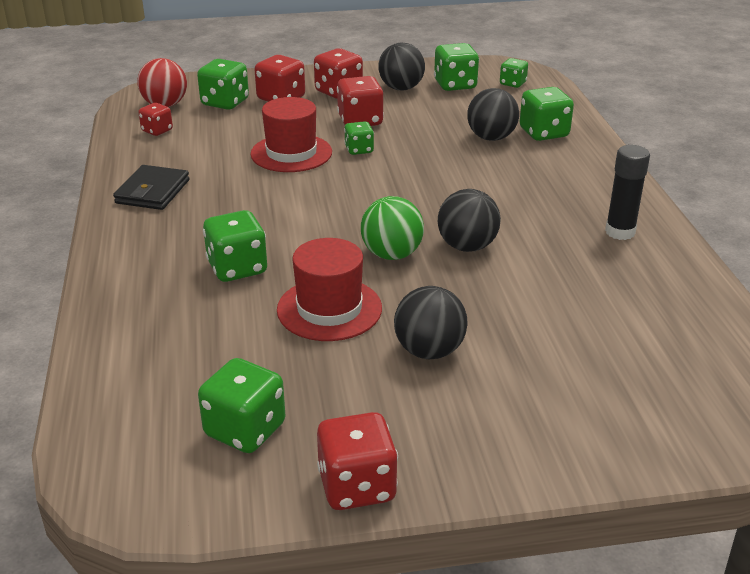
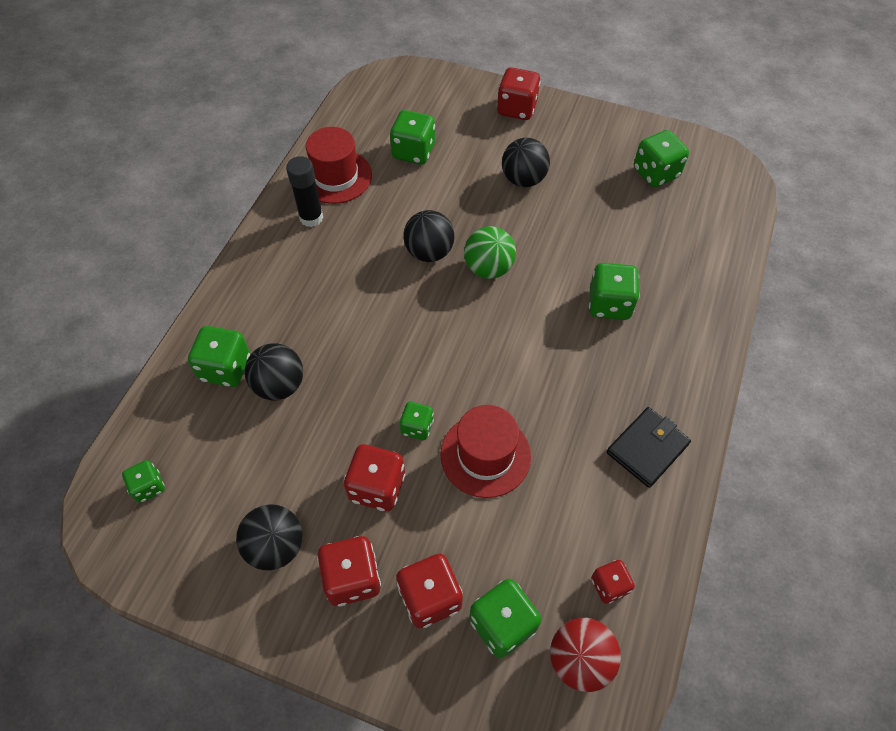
camera: 150 degrees left, 25 degrees up
red hat [277,238,382,341] -> red hat moved to [306,127,372,204]
red dice [317,412,398,510] -> red dice moved to [497,67,541,120]
green dice [434,43,479,91] -> green dice moved to [390,110,435,164]

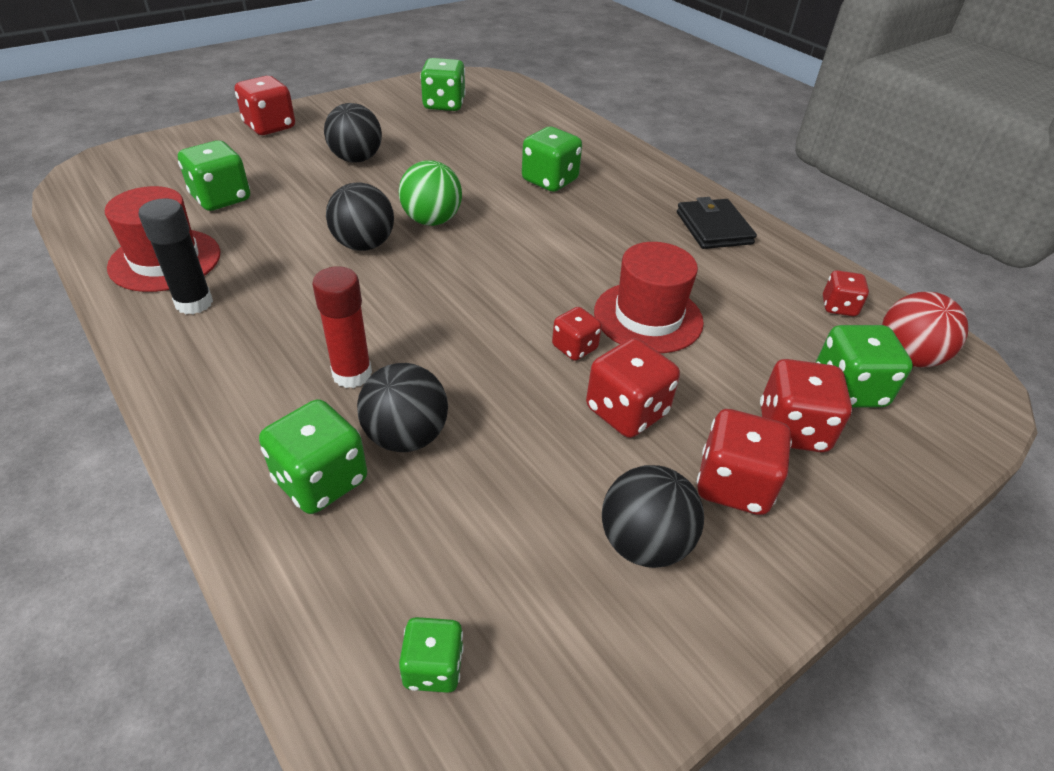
camera: 60 degrees left, 15 degrees down
green dice [400,402,434,440] -> red dice [552,307,602,361]
none -> red glue stick [312,266,372,388]

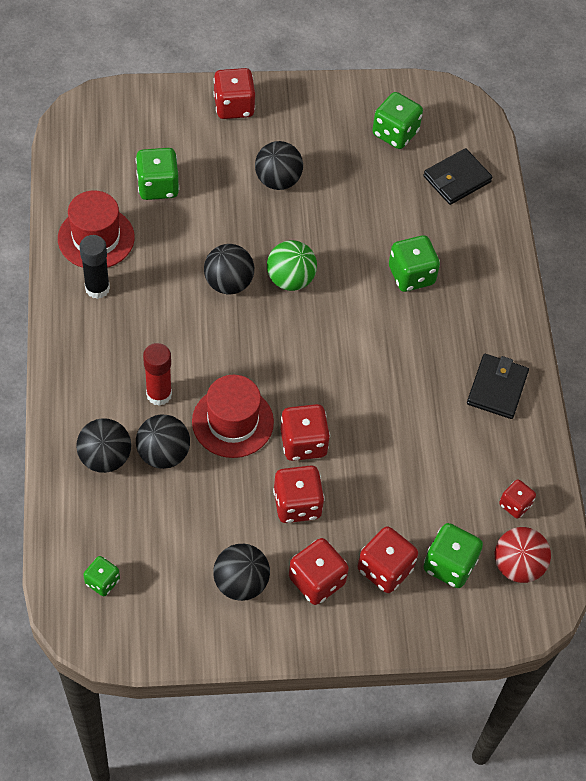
camera: 30 degrees right, 15 degrees up
green dice [259,399,367,514] -> black ball [76,418,131,473]
red dice [552,307,602,361] -> red dice [281,404,330,461], size x1.65
red hat [594,242,704,353] -> red hat moved to [192,375,274,458]
none -> black wallet [423,148,493,205]

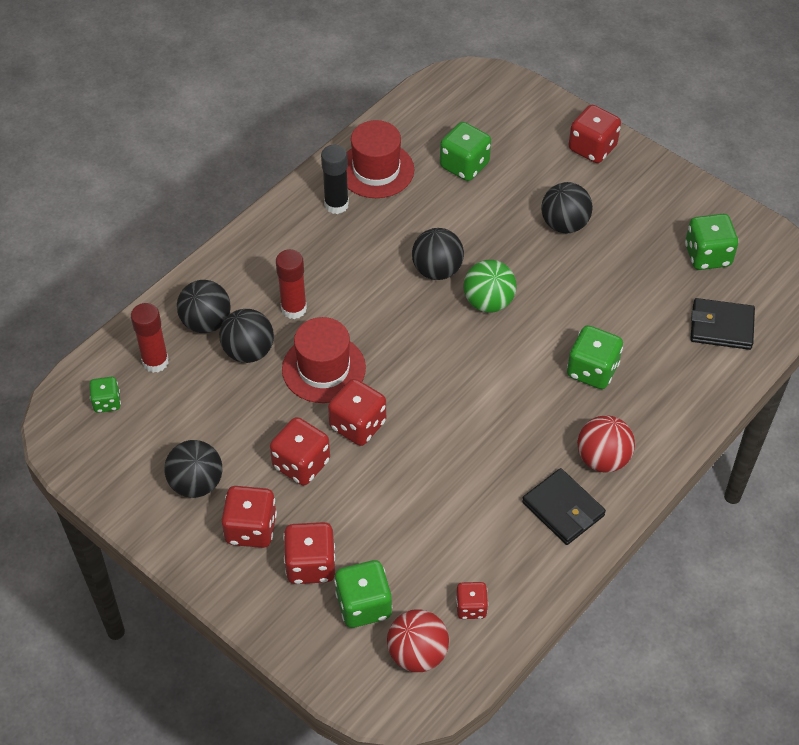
camera: 50 degrees right, 5 degrees down
black wallet [467,354,529,419] -> black wallet turned 75 degrees clockwise [522,468,606,545]
none -> red glue stick [131,303,169,373]
none -> red ball [577,415,635,472]

